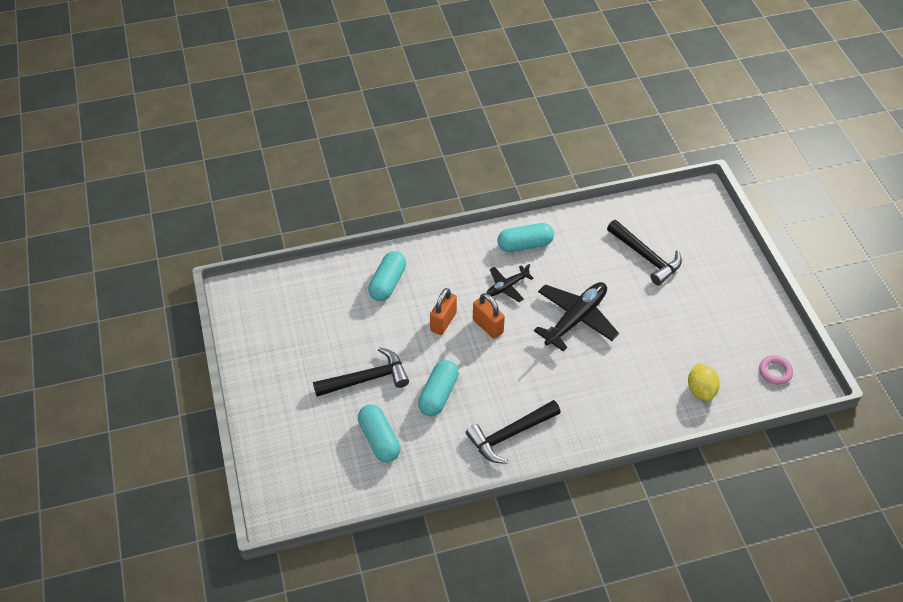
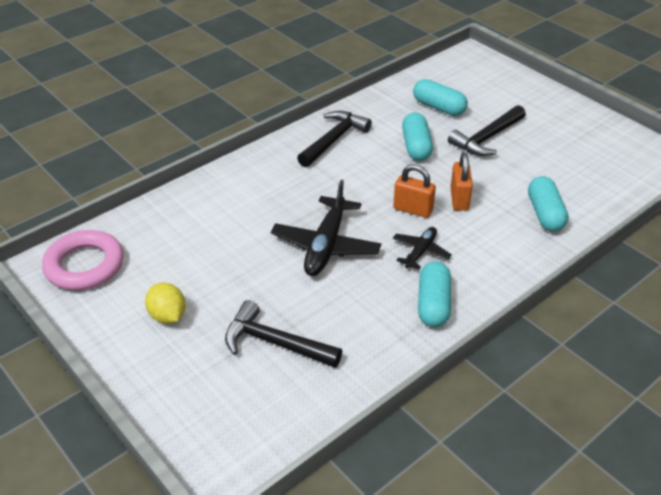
camera: 155 degrees right, 10 degrees down
turquoise capsule [497,223,554,252] -> turquoise capsule turned 45 degrees counterclockwise [418,262,451,327]
yellow lemon [688,363,720,401] -> yellow lemon moved to [145,283,186,324]
pink ring [759,355,793,385] -> pink ring [42,230,124,290], size x2.01

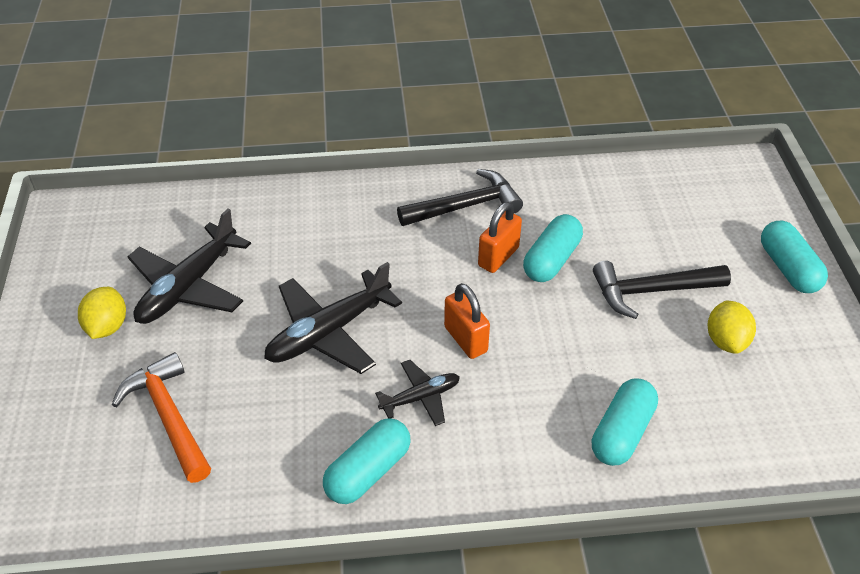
camera: 35 degrees right, 5 degrees up
pink ring [42,230,124,290] -> none
black hammer [225,300,342,368] -> orange hammer [112,352,211,483]
turquoise capsule [413,79,468,116] -> turquoise capsule moved to [761,220,828,293]
orange padlock [450,152,473,211] -> orange padlock moved to [478,202,522,273]
none -> black plane [128,209,251,324]
none -> yellow lemon [708,300,756,354]

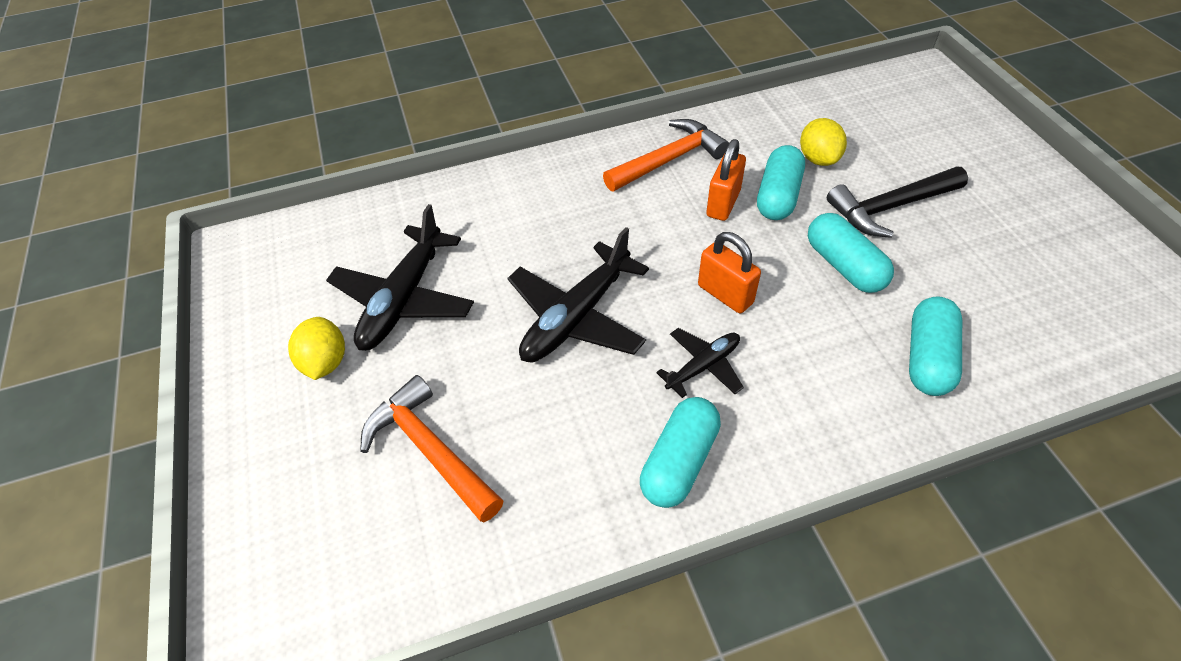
camera: 10 degrees left, 5 degrees up
black hammer [397,169,523,226] -> orange hammer [603,119,729,191]
yellow lemon [708,300,756,354] -> yellow lemon moved to [800,118,847,166]
turquoise capsule [761,220,828,293] -> turquoise capsule moved to [808,213,894,293]

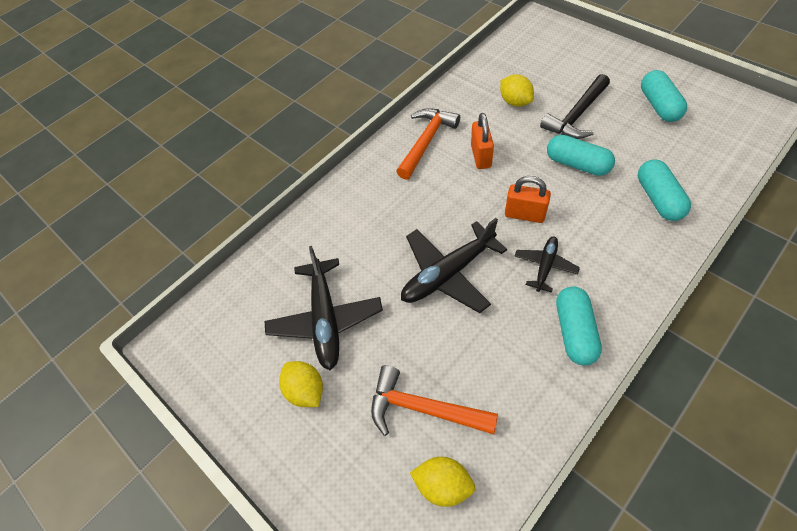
camera: 25 degrees left, 5 degrees up
black plane [507,227,649,363] -> black plane turned 45 degrees clockwise [401,218,507,313]
turquoise capsule [757,145,805,220] -> turquoise capsule moved to [641,70,687,122]
none -> yellow lemon [410,457,475,507]

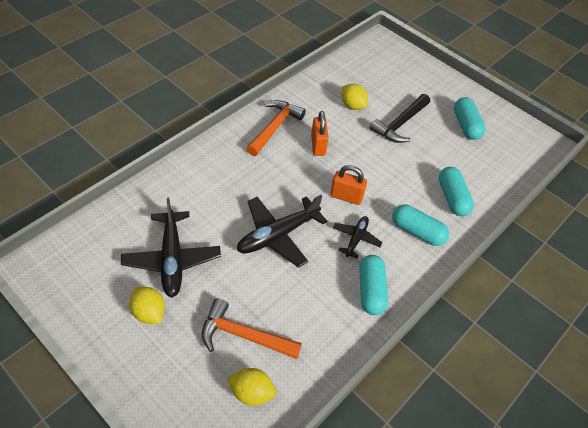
camera: 10 degrees left, 5 degrees down
turquoise capsule [547,135,615,176] -> turquoise capsule moved to [392,204,449,246]

